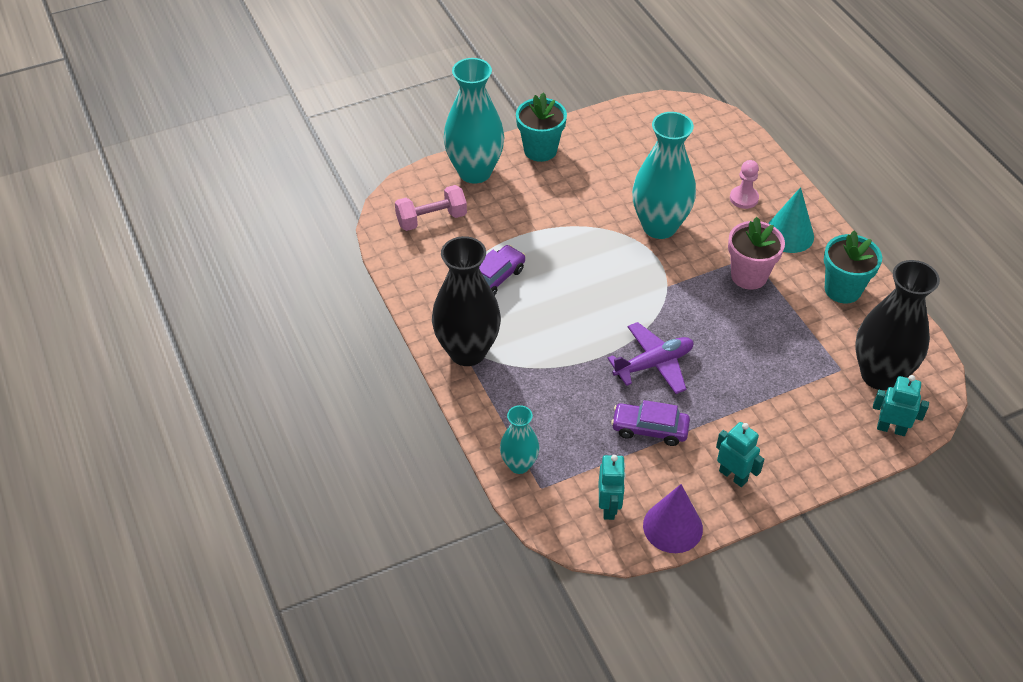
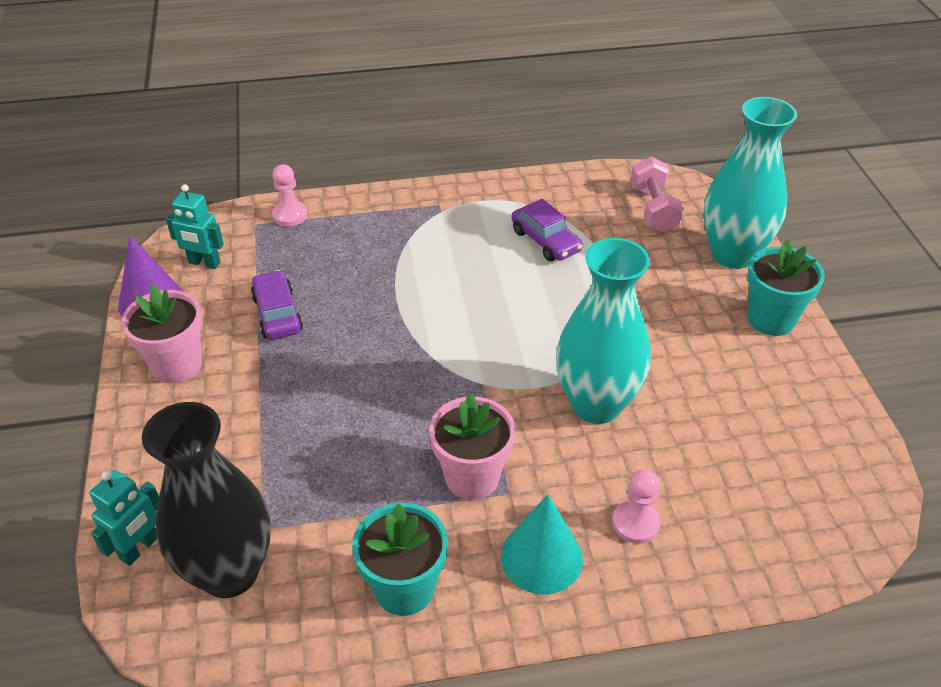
camera: 105 degrees right, 5 degrees down
black vase [432,236,501,366] -> none
turquoise vase [500,405,539,474] -> pink pawn [272,164,308,226]
purple plane [607,322,693,394] -> none
purple car [611,400,690,446] -> purple car turned 45 degrees counterclockwise [251,270,303,340]
turquoise robot [716,422,764,487] -> pink flower pot [121,284,203,383]

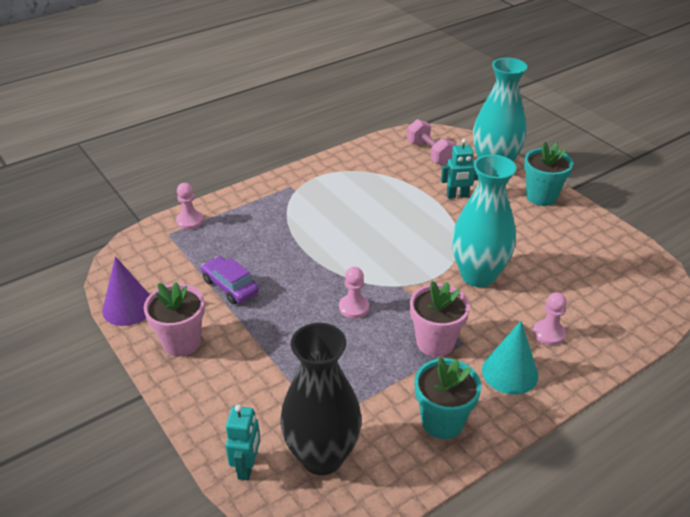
camera: 25 degrees left, 5 degrees down
turquoise robot [166,184,224,269] -> turquoise robot moved to [441,139,478,199]
purple car [511,199,583,261] -> none
none -> pink pawn [339,267,369,319]

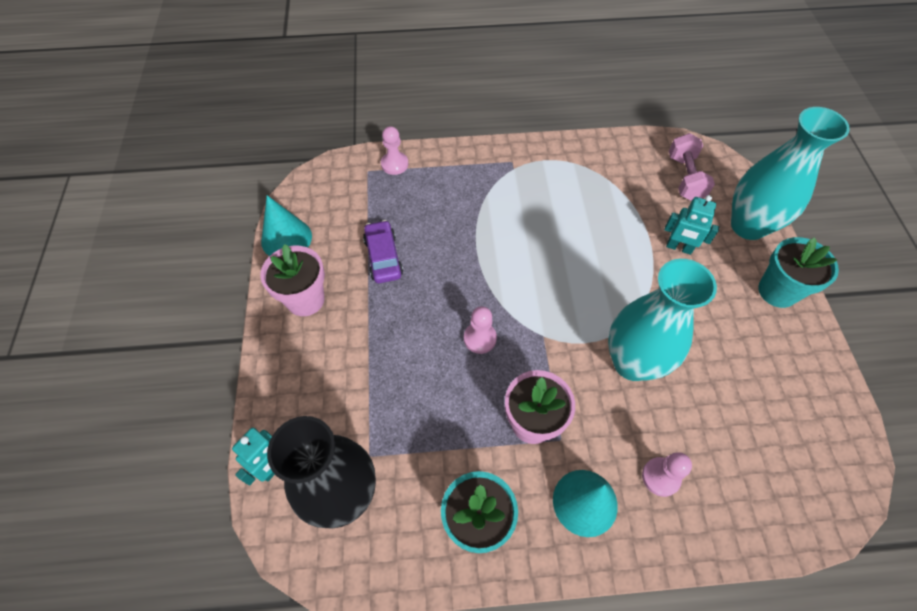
camera: 30 degrees right, 20 degrees up
purple cone [102,256,150,326] -> turquoise cone [261,195,312,256]

